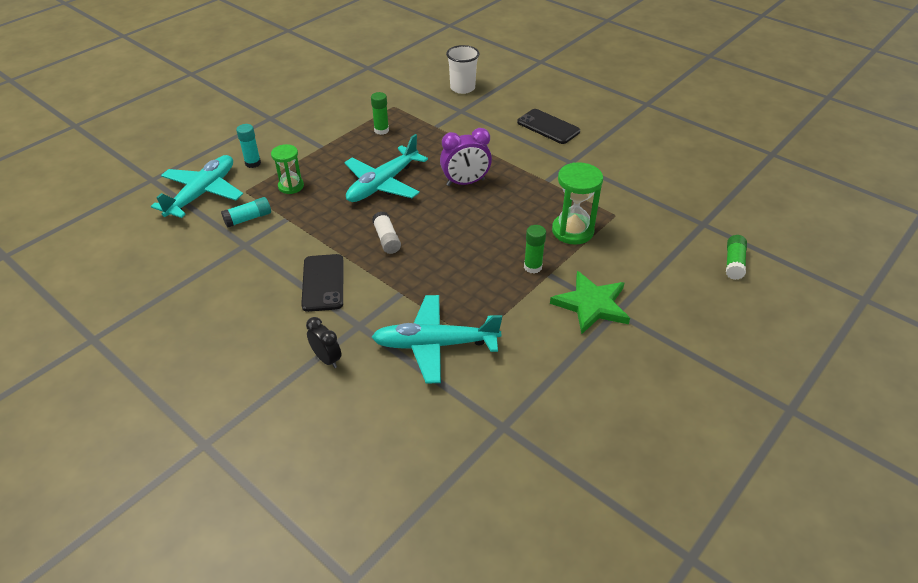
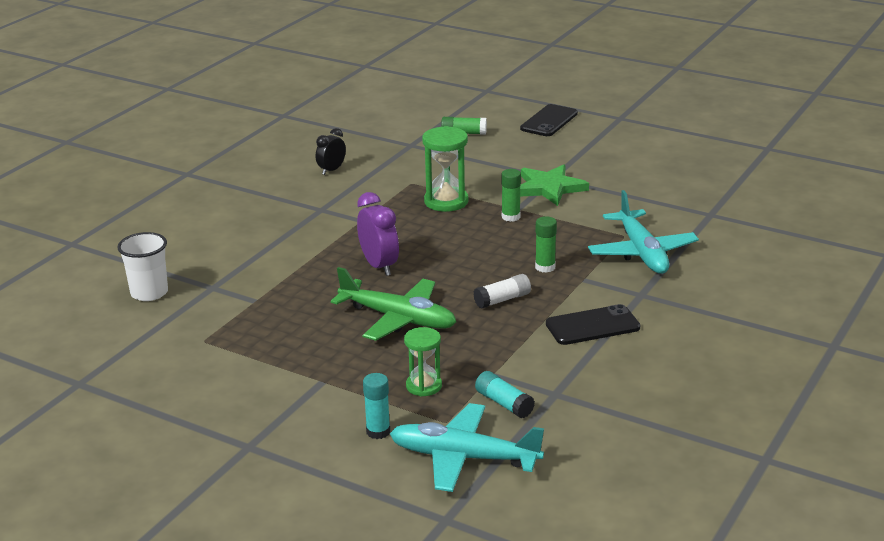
camera: 100 degrees left, 15 degrees down
black clock [306,317,342,368] -> black clock moved to [316,128,346,175]
turquoise plane [344,134,428,202] -> green plane [331,267,456,341]
green glue stick [371,92,389,135] -> green glue stick moved to [535,216,557,273]
black phone [517,109,580,144] -> black phone moved to [520,104,578,136]

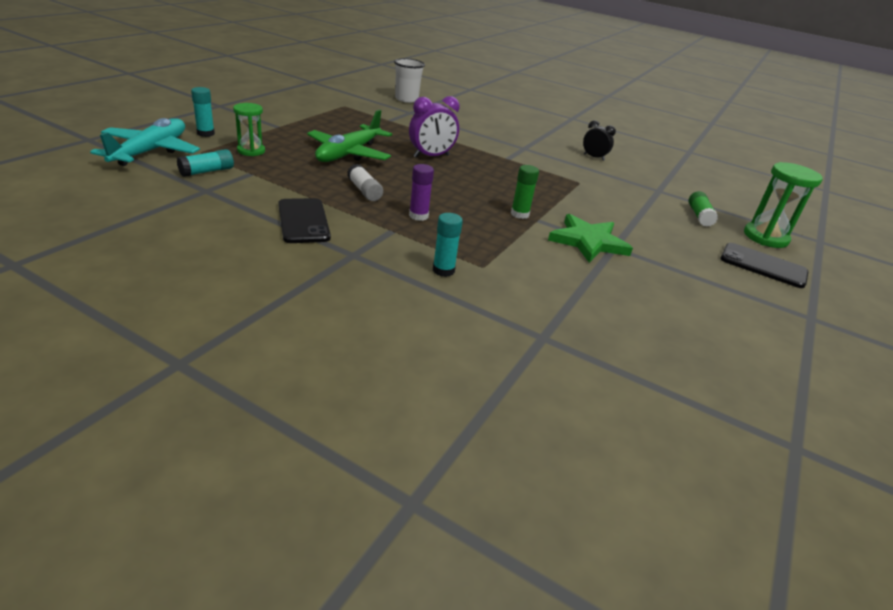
camera: 85 degrees right, 5 degrees up
green hourglass [422,126,469,212] -> green hourglass moved to [744,162,823,248]
green glue stick [535,216,557,273] -> purple glue stick [409,164,434,221]
turquoise plane [588,190,699,274] -> turquoise glue stick [433,213,463,277]

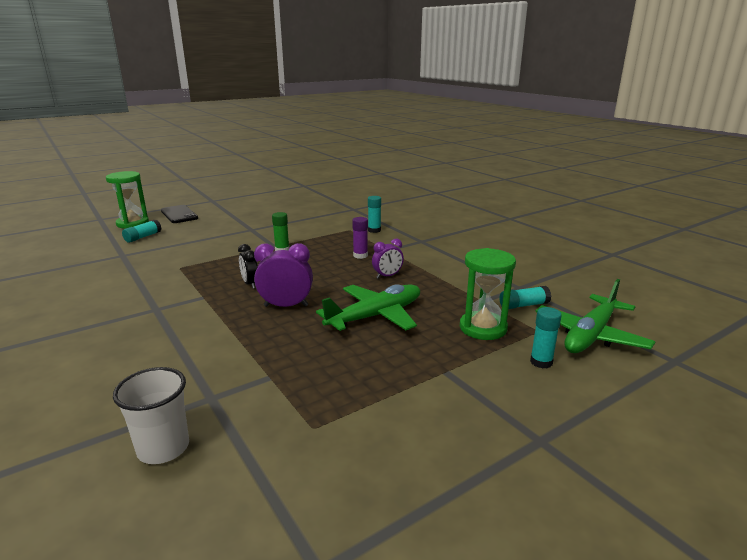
camera: 150 degrees left, 10 degrees down
turquoise plane [90,118,200,166] -> green plane [535,279,655,353]
green hourglass [233,103,265,156] -> green hourglass [460,248,516,340], size x1.54
black phone [278,198,331,243] -> none
white glue stick [347,164,383,201] -> purple clock [372,238,404,279]
green star [548,214,633,263] -> none
black clock [583,120,616,161] -> black clock moved to [238,244,258,289]
green glue stick [689,191,718,227] -> turquoise glue stick [122,220,161,243]

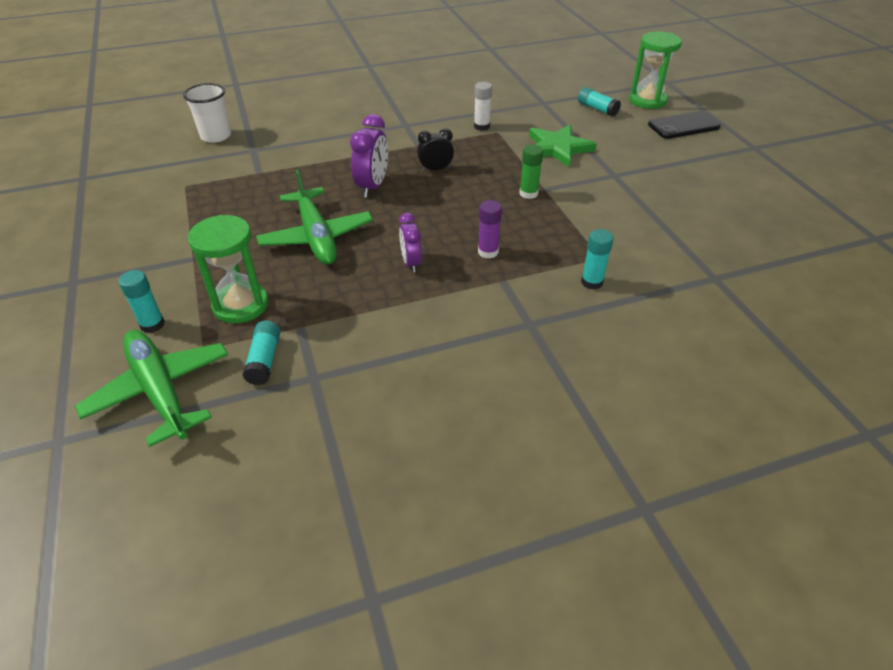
camera: 105 degrees right, 20 degrees up
none -> white glue stick [474,82,492,131]
none -> green star [529,124,597,168]

